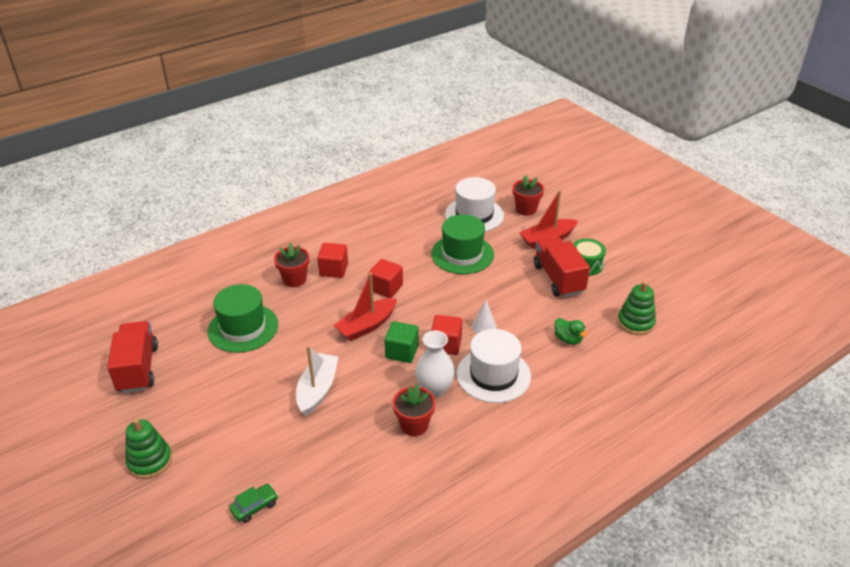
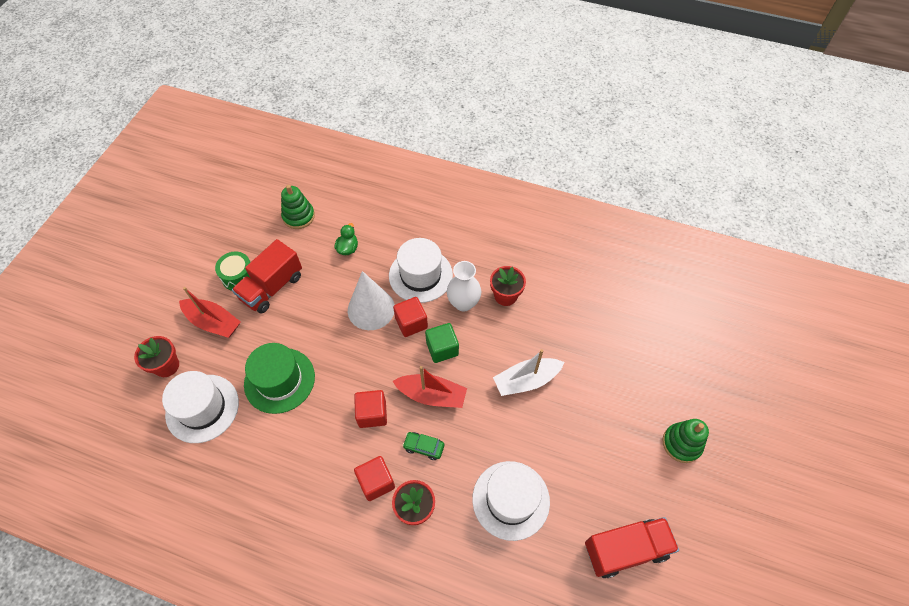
camera: 125 degrees left, 20 degrees up
red truck [107,321,158,393] -> red truck turned 150 degrees counterclockwise [585,517,679,578]
green hat [208,284,278,353] -> white hat [472,461,550,541]
green car [229,484,278,523] -> green car moved to [402,432,444,460]
white cone [472,300,497,334] -> white cone [348,271,395,330], size x2.02

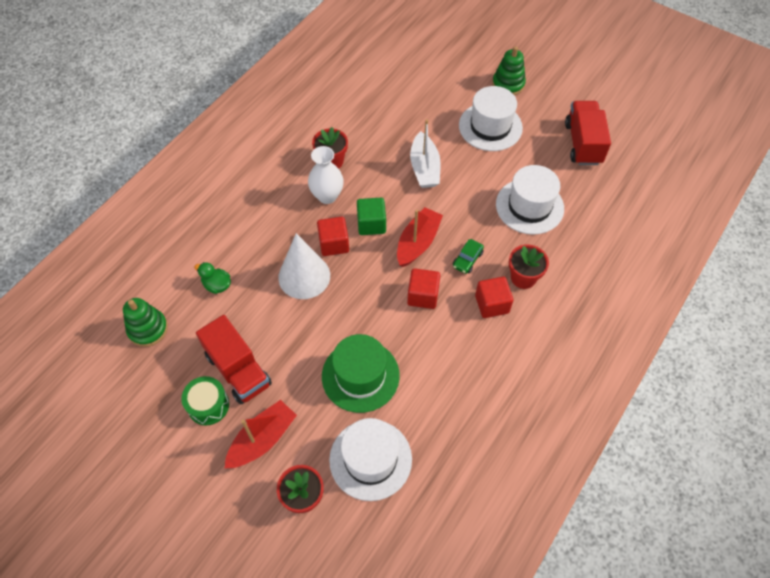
camera: 75 degrees left, 0 degrees up
white hat [389,238,453,303] -> white hat moved to [459,86,523,151]

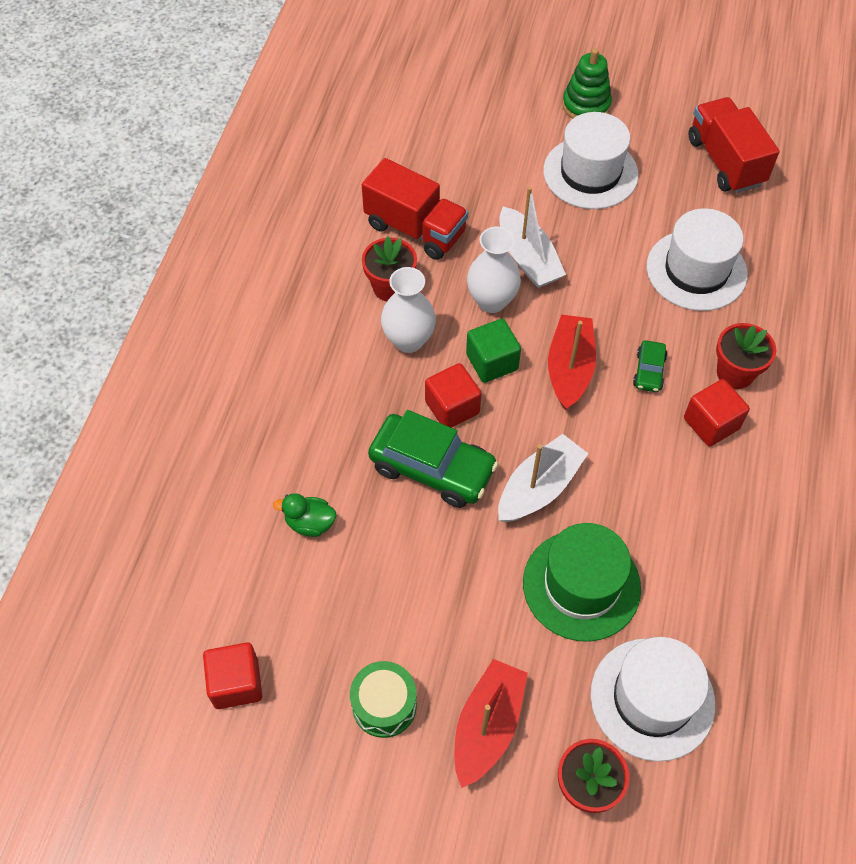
camera: 20 degrees left, 0 degrees up
green stacking toy [123,298,168,347] -> none
red truck [196,315,272,405] -> red truck moved to [362,158,468,260]
white cone [278,233,330,299] -> green car [368,410,498,508]
red cube [407,268,440,309] -> red cube moved to [203,642,262,709]
none -> white vase [467,227,521,313]
none -> white boat [498,434,588,522]

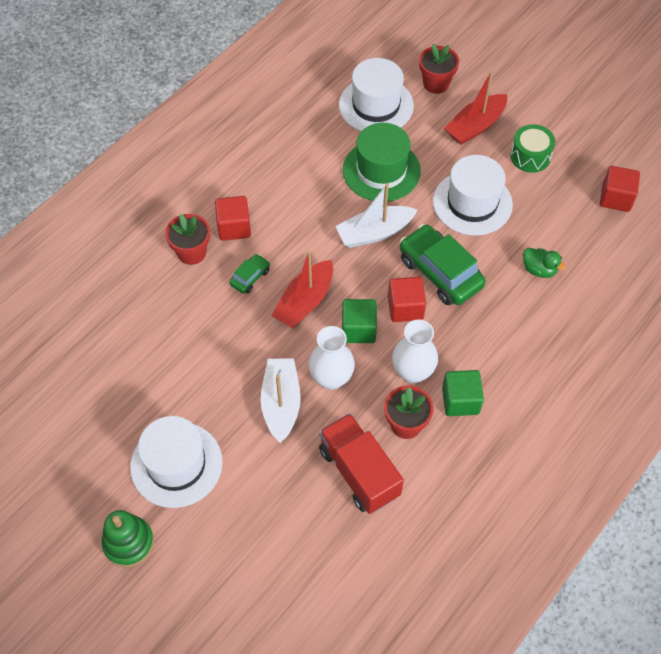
camera: 155 degrees left, 0 degrees up
white hat [646,208,748,311] -> white hat moved to [433,155,513,235]
red truck [688,97,779,193] -> none
none -> green cube [442,370,484,416]

